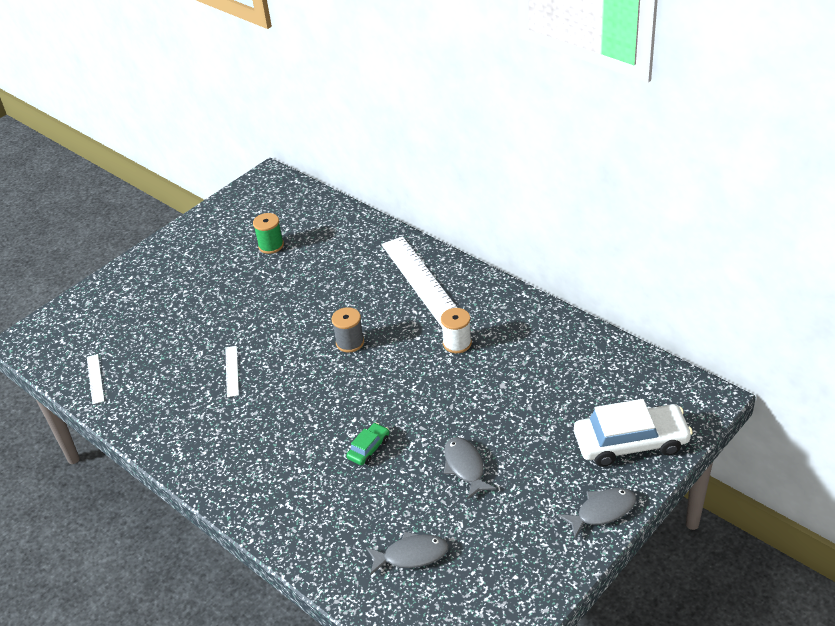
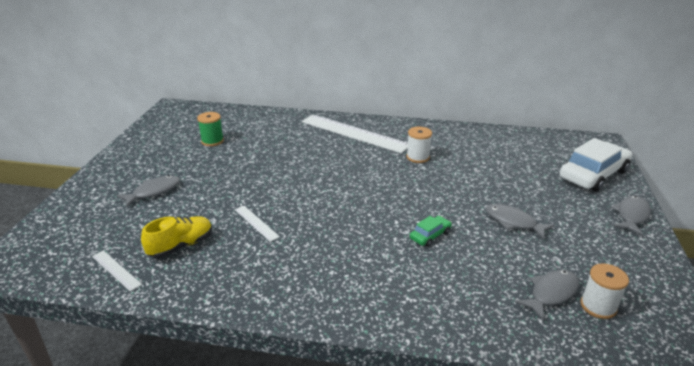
camera: 35 degrees left, 10 degrees down
grey spool [332,307,364,353] -> none
green car [346,423,389,465] -> green car turned 45 degrees clockwise [410,216,452,247]
none -> grey fish [116,175,180,207]
none -> yellow shoe [141,216,212,258]
none -> white spool [581,263,629,319]

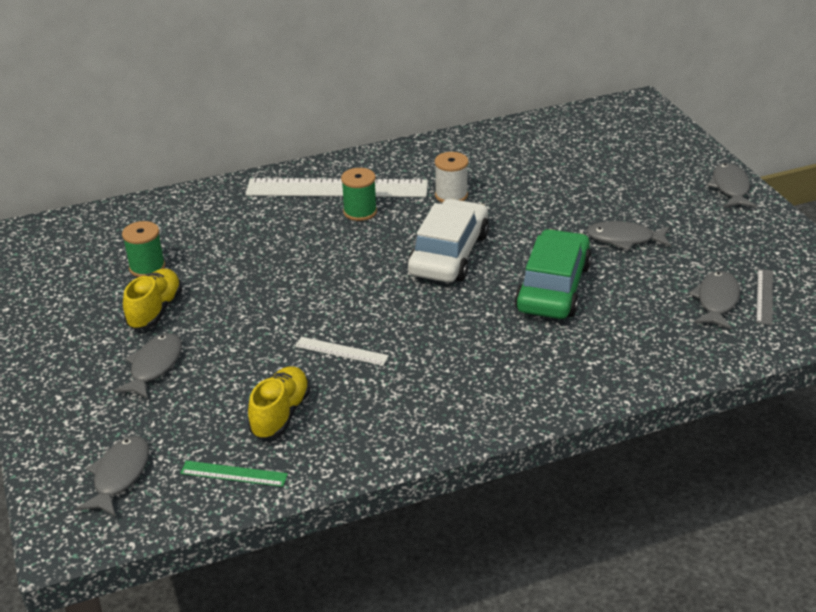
camera: 30 degrees left, 5 degrees up
white ruler [92,250,142,291] -> green ruler [180,461,288,487]
green car [410,216,452,247] -> green car [515,229,592,319], size x2.15
white car [560,138,632,192] -> white car moved to [408,199,489,283]
white spool [581,263,629,319] -> grey ruler [756,269,773,325]
none -> grey fish [75,436,149,517]
none -> yellow shoe [123,269,182,330]
none -> green spool [341,168,377,221]

